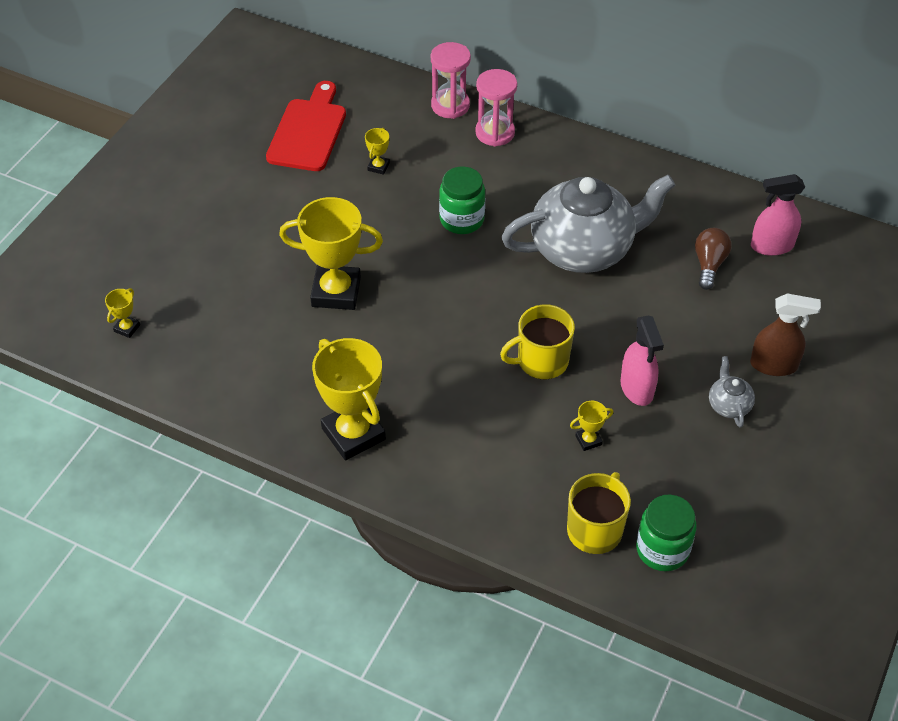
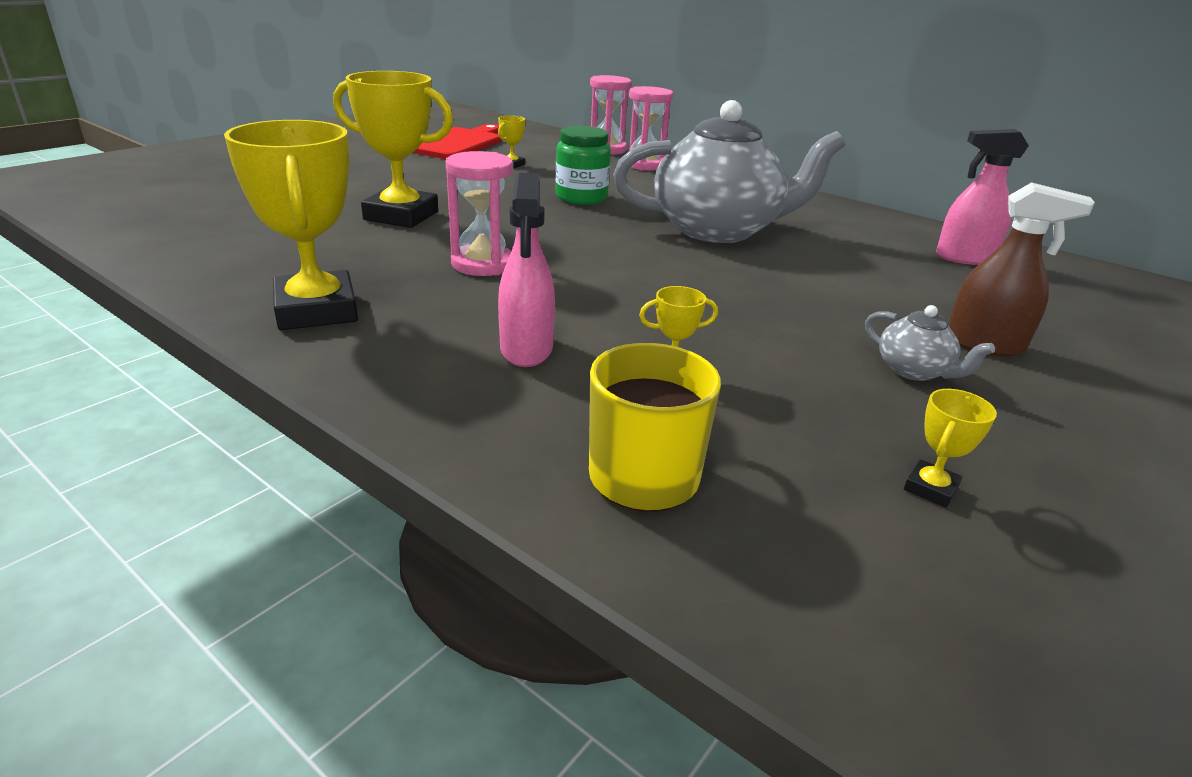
camera: 10 degrees right, 20 degrees down
yellow trophy [105,288,140,338] -> yellow trophy moved to [904,389,997,508]
yellow mug [500,304,575,379] -> none
pink spray bottle [620,316,664,406] -> pink spray bottle moved to [498,173,555,367]
green jar [636,495,697,571] -> none
brown light bulb [695,228,732,290] -> none
grey teapot [709,356,755,428] -> grey teapot turned 135 degrees clockwise [865,305,995,381]
none -> pink hourglass [446,151,513,276]

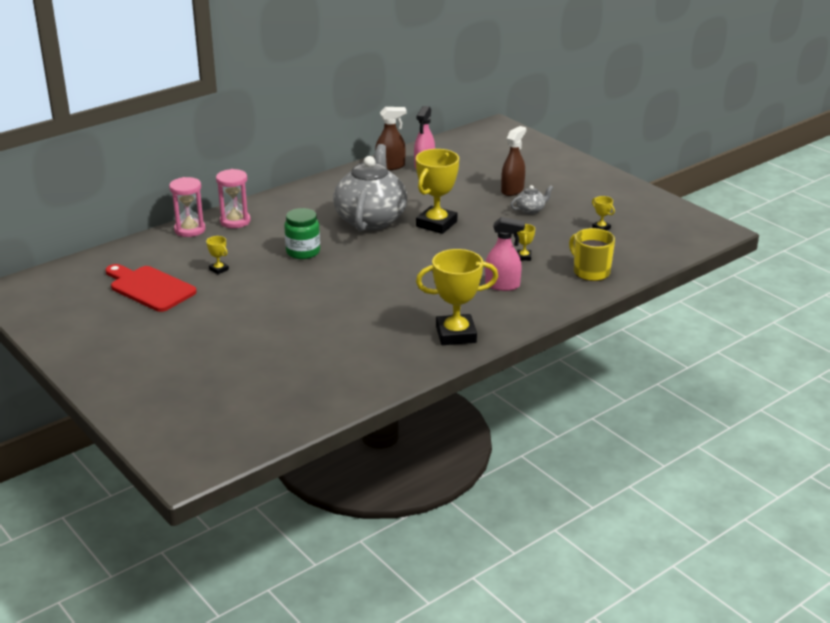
camera: 75 degrees left, 0 degrees up
yellow trophy [333,71,453,228] -> yellow trophy moved to [416,149,459,234]
pink hourglass [446,151,513,276] -> none
none -> brown spray bottle [375,107,407,170]

